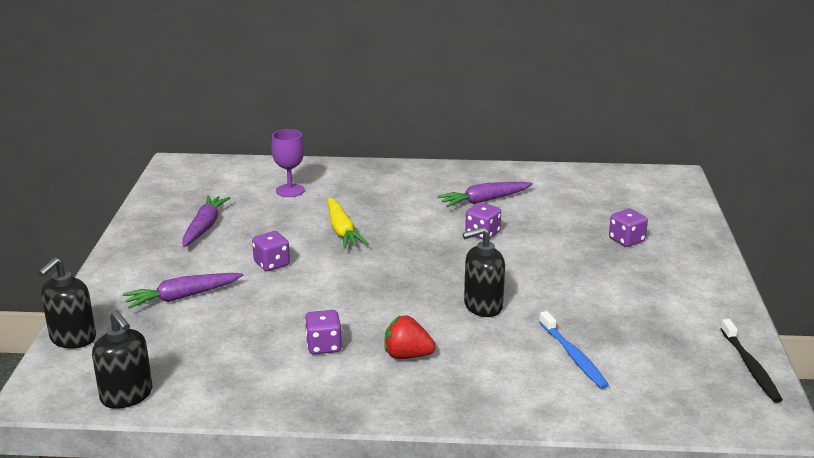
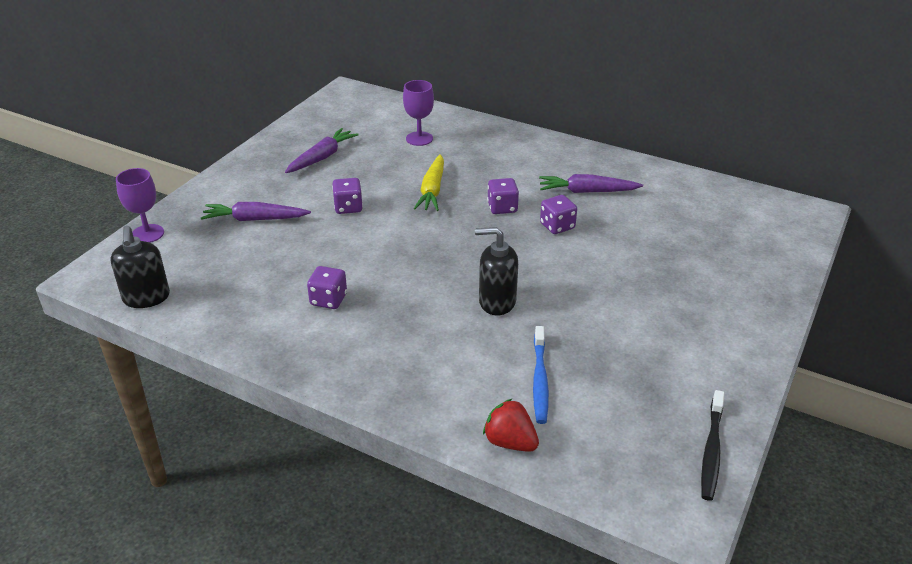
camera: 25 degrees right, 10 degrees up
black soap dispenser [38,257,96,349] -> purple goblet [116,168,164,243]
red strawberry [384,316,436,359] -> red strawberry moved to [483,398,539,452]
purple dice [609,209,648,247] -> purple dice moved to [487,178,519,214]

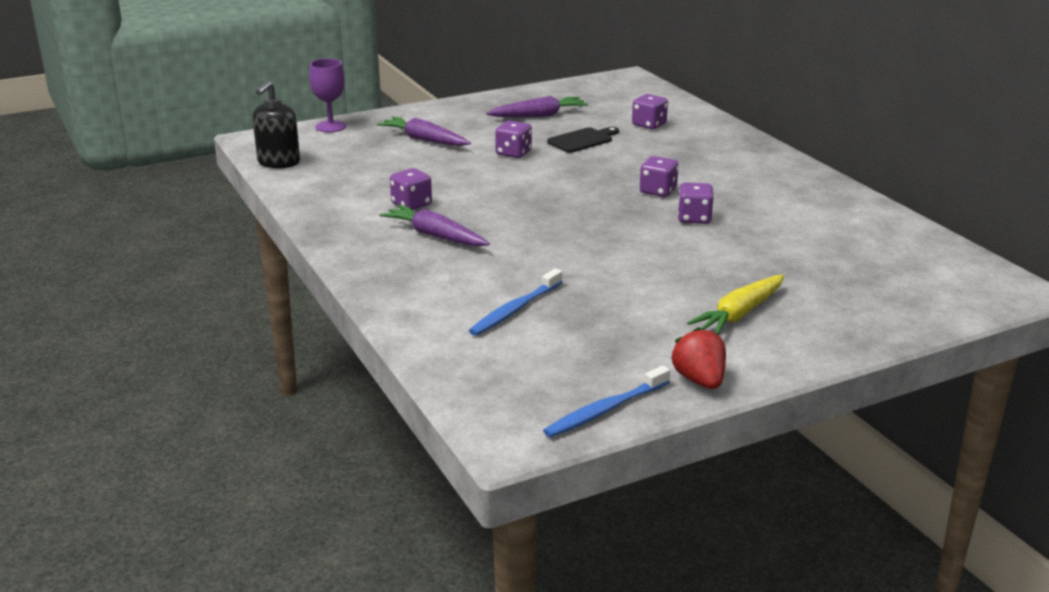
camera: 35 degrees right, 10 degrees down
purple goblet [403,80,434,146] -> purple dice [632,94,668,129]
yellow carrot [414,154,444,211] -> yellow carrot moved to [687,274,784,335]
black soap dispenser [475,227,518,315] -> none
red strawberry [483,398,539,452] -> red strawberry moved to [671,327,726,389]
purple carrot [539,174,643,193] -> purple carrot moved to [379,205,490,246]
black toothbrush [701,390,724,501] -> blue toothbrush [543,365,670,438]
none -> black cutting board [547,127,619,153]

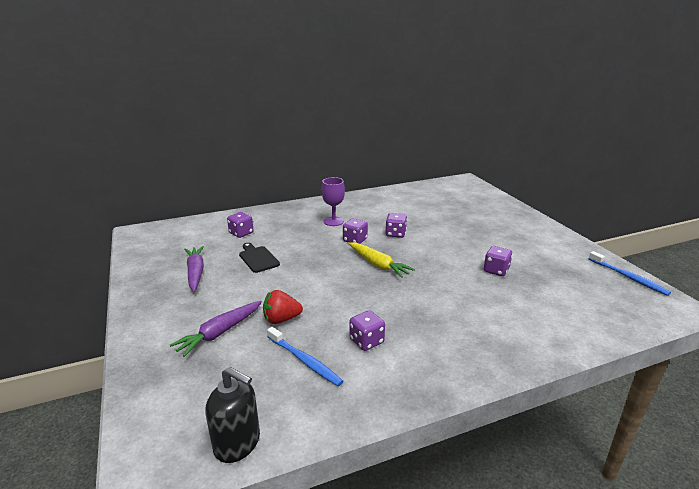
camera: 85 degrees left, 0 degrees up
purple goblet [309,59,347,132] -> purple goblet moved to [322,177,345,226]
purple carrot [379,205,490,246] -> none
blue toothbrush [469,268,562,336] -> blue toothbrush moved to [267,327,343,386]
purple dice [495,121,532,158] -> purple dice moved to [484,246,512,276]
red strawberry [671,327,726,389] -> red strawberry moved to [263,290,303,324]
yellow carrot [687,274,784,335] -> yellow carrot moved to [348,242,415,278]

